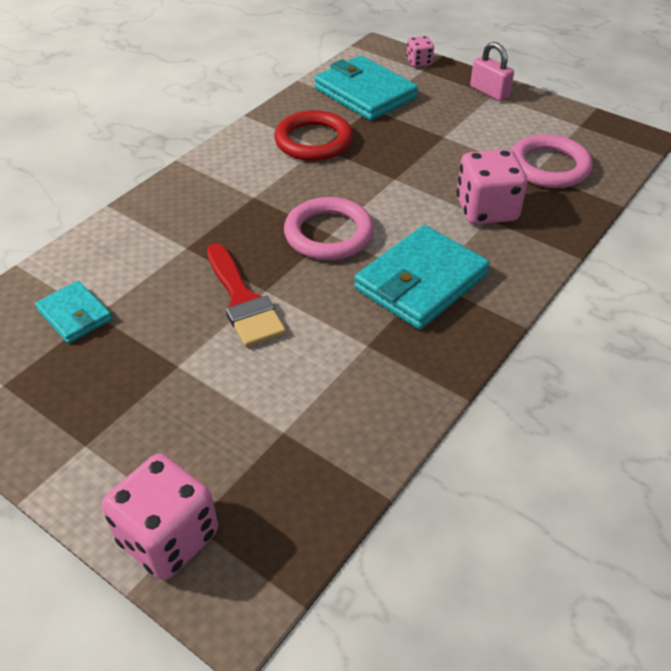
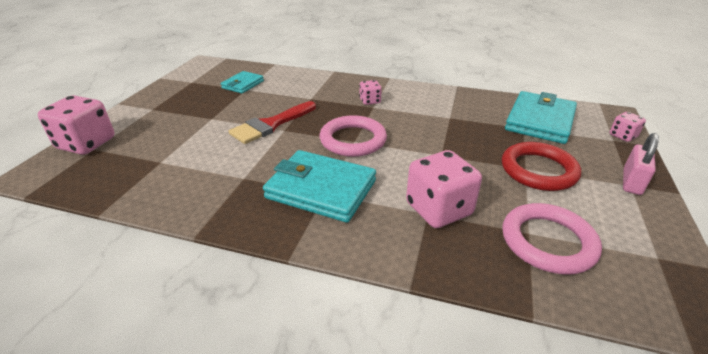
camera: 70 degrees right, 10 degrees down
red ring [274,110,353,161] -> red ring moved to [502,142,581,191]
none -> pink dice [359,80,382,105]

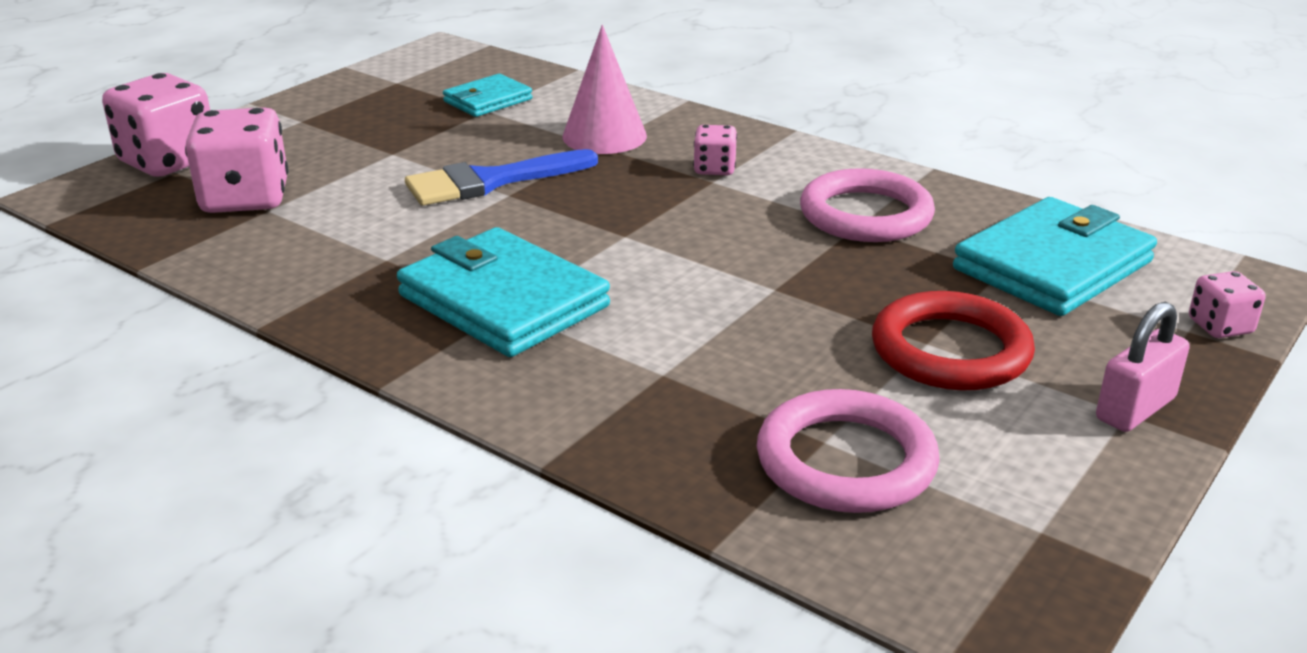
camera: 20 degrees right, 5 degrees down
red brush [229,101,316,144] -> blue brush [405,149,598,206]
pink ring [320,115,387,157] -> pink ring moved to [800,168,935,242]
pink dice [406,150,482,228] -> pink dice moved to [185,107,288,213]
none -> pink cone [562,25,647,154]

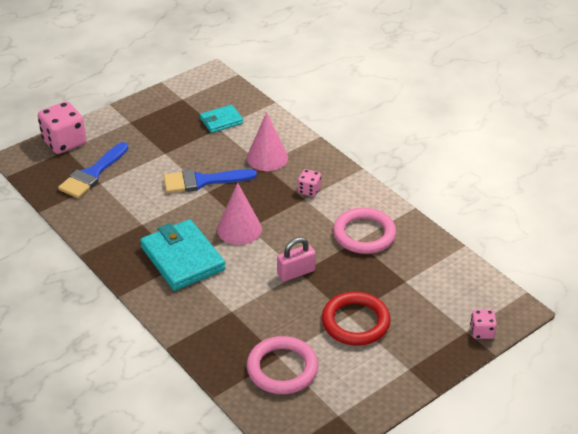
camera: 15 degrees right, 10 degrees up
pink dice [185,107,288,213] -> blue brush [58,142,128,198]
turquoise wallet [953,197,1157,316] -> none
pink padlock [1096,302,1190,432] -> pink padlock moved to [277,237,316,281]
none -> pink cone [217,183,262,245]

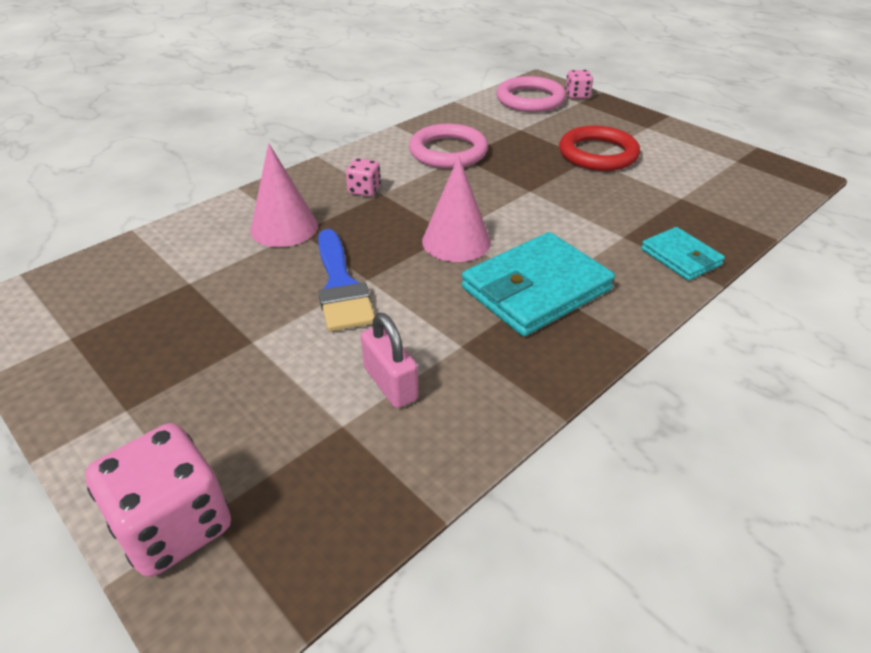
camera: 95 degrees left, 0 degrees up
blue brush [58,142,128,198] -> none
turquoise wallet [200,105,244,133] -> turquoise wallet moved to [641,227,725,281]
pink ring [247,336,318,394] -> pink ring moved to [496,76,566,112]
pink padlock [277,237,316,281] -> pink padlock moved to [361,312,419,408]

